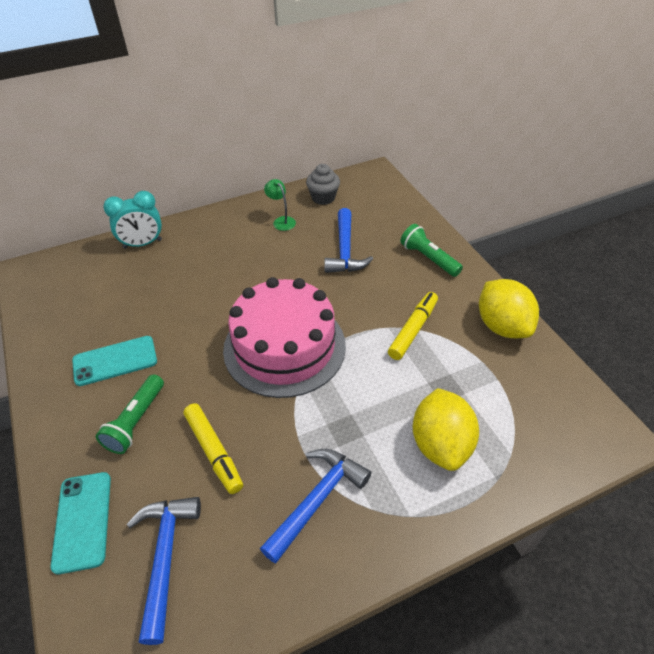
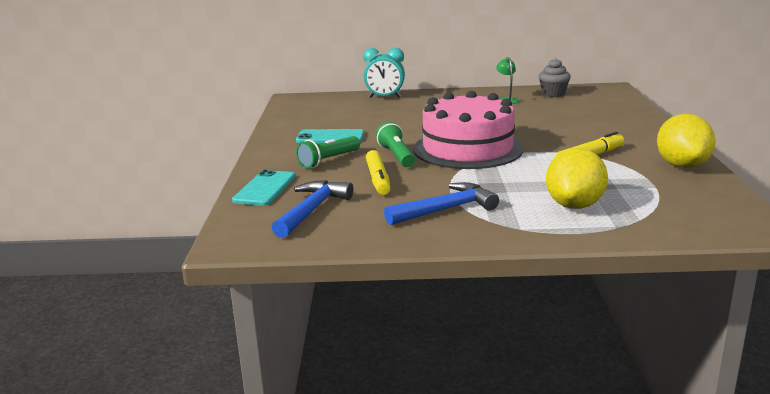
camera: 25 degrees right, 25 degrees down
blue hammer [324,208,373,273] -> none
green flashlight [400,224,463,277] -> green flashlight moved to [376,122,415,167]

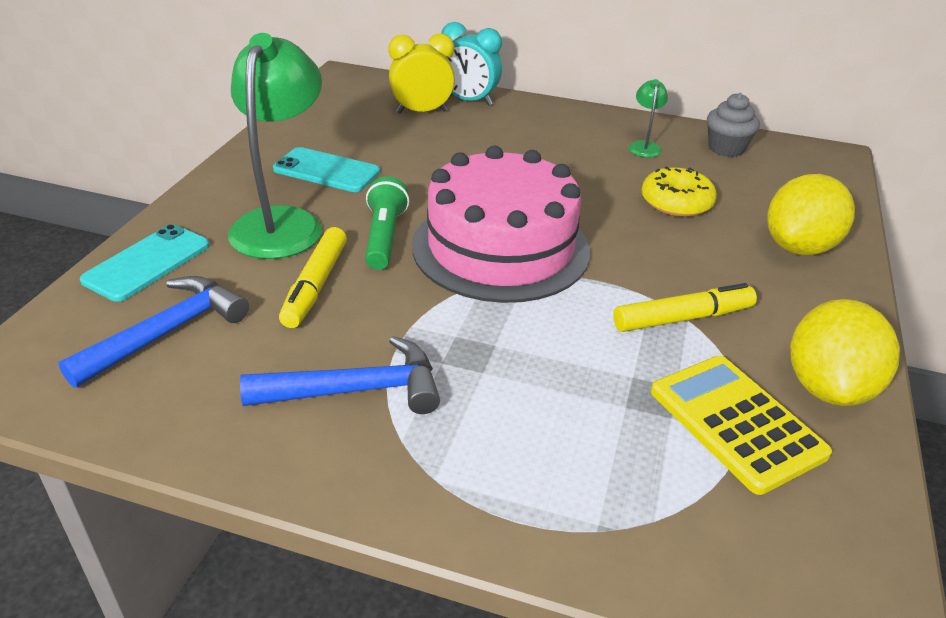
camera: 15 degrees right, 15 degrees up
green flashlight [296,136,360,168] -> green lamp [228,33,322,259]
yellow lemon [546,148,608,209] -> yellow lemon moved to [767,174,855,255]
none -> yellow clock [389,34,455,114]
none -> yellow donut [641,167,717,217]
none -> yellow calculator [651,356,832,495]

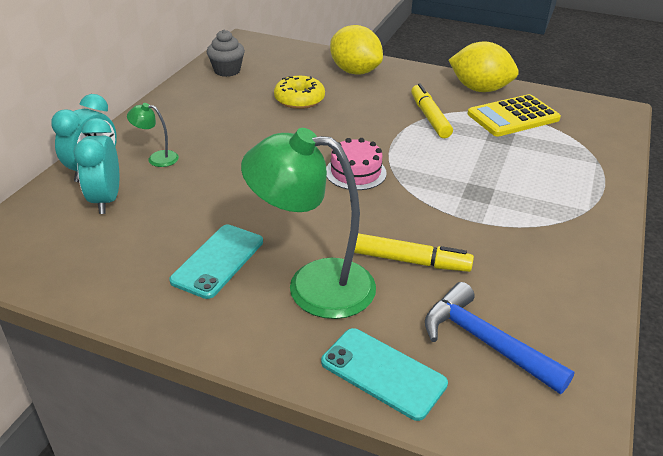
camera: 85 degrees left, 0 degrees up
blue hammer [240,336,440,414] -> none
green flashlight [365,176,409,270] -> none
yellow clock [389,34,455,114] -> turquoise clock [73,118,119,214]
pink cake [412,146,590,303] -> pink cake [326,138,387,190], size x0.46
green lamp [628,79,668,157] -> green lamp moved to [127,103,179,167]

